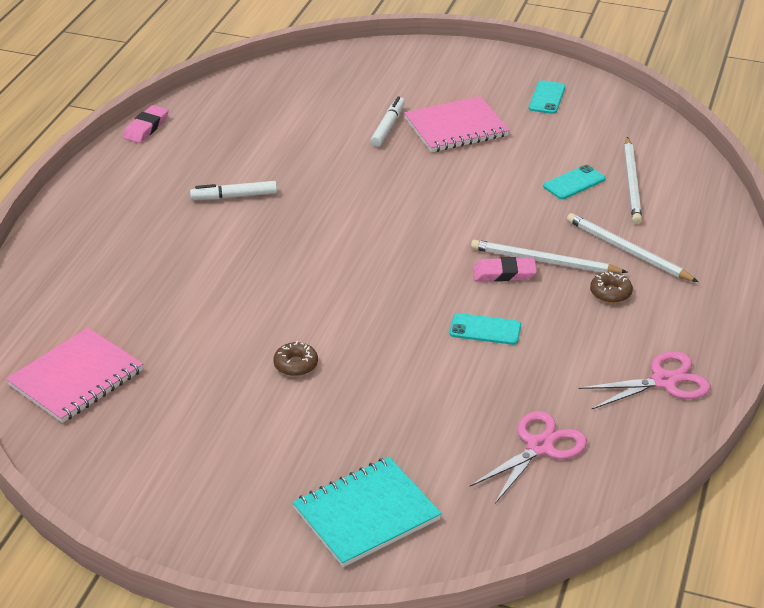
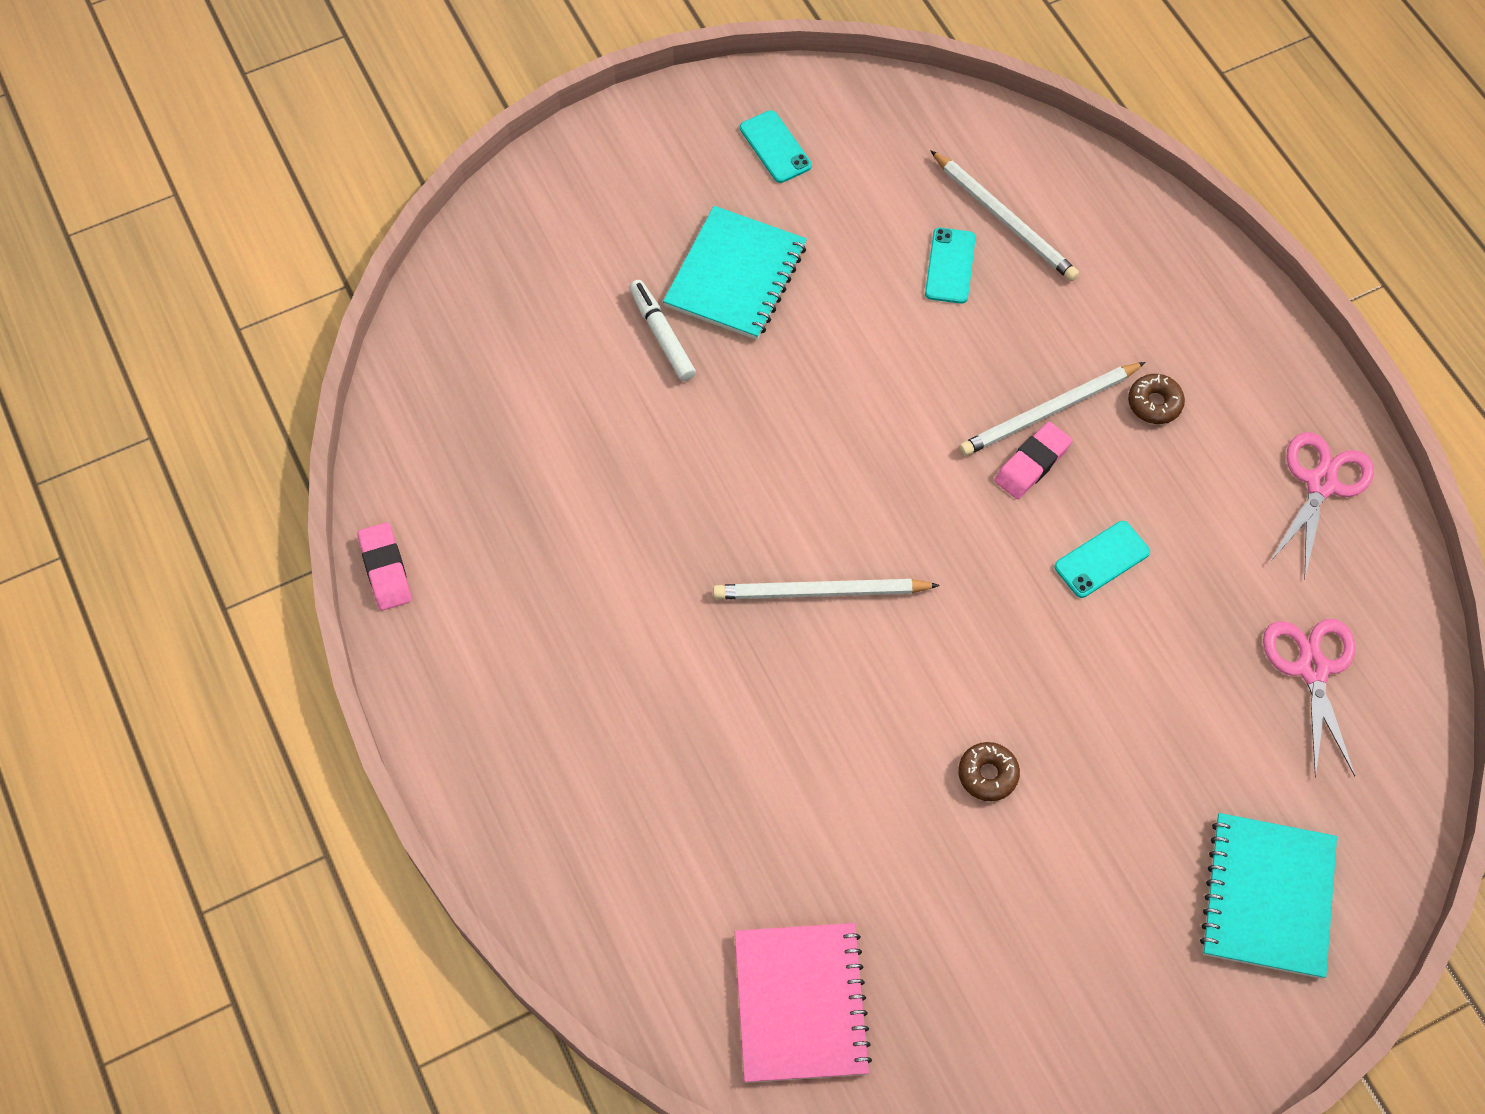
camera: 45 degrees left, 25 degrees up
white marker [190,181,277,200] -> none
pink notebook [404,96,510,152] -> turquoise notebook [663,206,807,340]
white pencil [567,213,698,282] -> white pencil moved to [713,579,940,599]

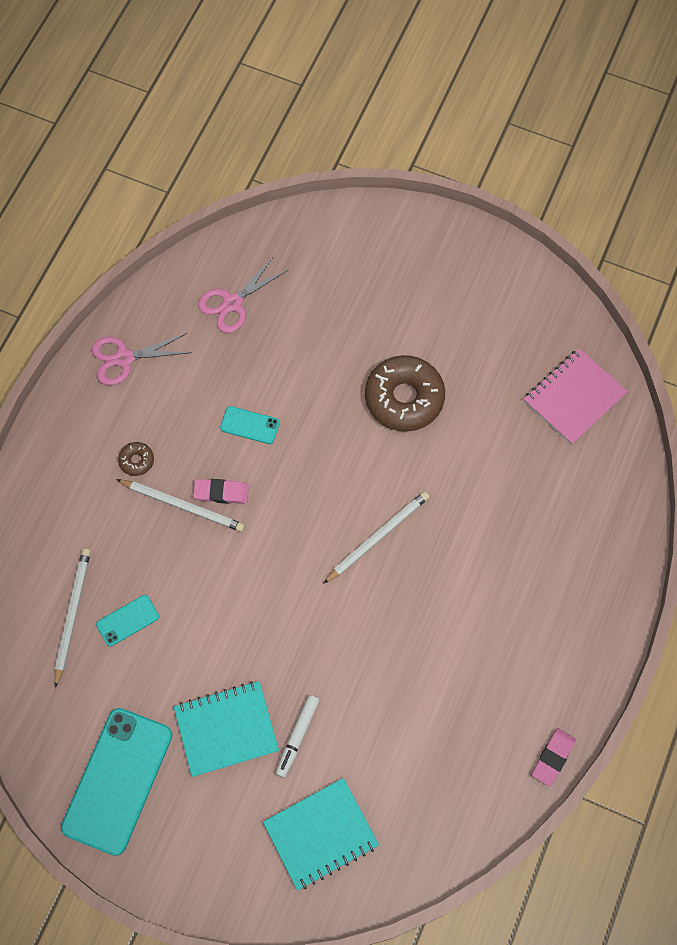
camera: 130 degrees left, 5 degrees up
white pencil [713,579,940,599] -> white pencil turned 90 degrees counterclockwise [323,491,429,584]
turquoise phone [740,110,812,183] -> turquoise phone [61,708,172,856], size x2.20
brown donut [958,742,1020,801] -> brown donut [365,355,445,431], size x2.29
turquoise notebook [1200,813,1337,979] -> turquoise notebook moved to [263,778,379,891]

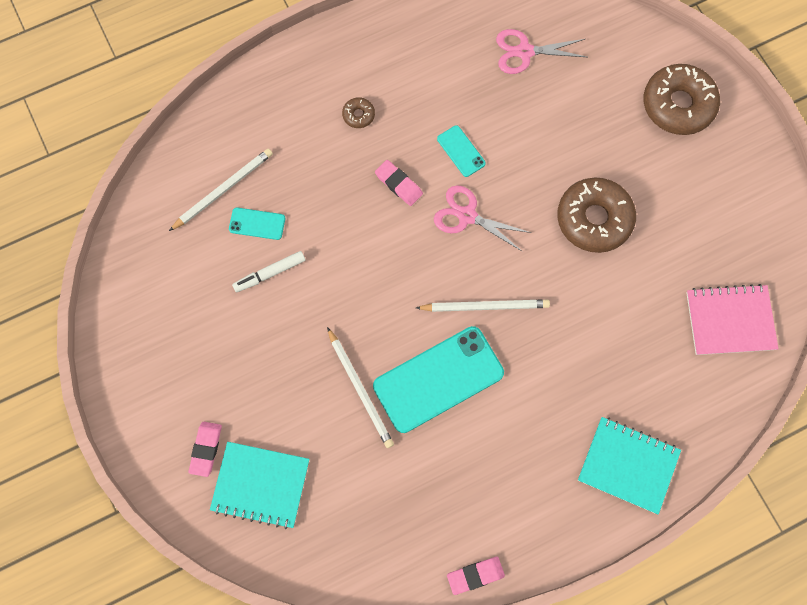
camera: 40 degrees right, 5 degrees up
turquoise phone [61,708,172,856] -> turquoise phone moved to [373,326,504,433]
pink scissors [91,333,192,385] -> pink scissors moved to [434,185,531,252]
white pencil [116,479,245,532] -> white pencil moved to [327,327,394,448]
turquoise notebook [174,681,279,777] -> turquoise notebook moved to [578,417,681,515]
white marker [275,695,319,778] -> white marker moved to [232,251,305,292]
none -> pink eraser [188,422,222,477]
none -> brown donut [644,64,720,135]

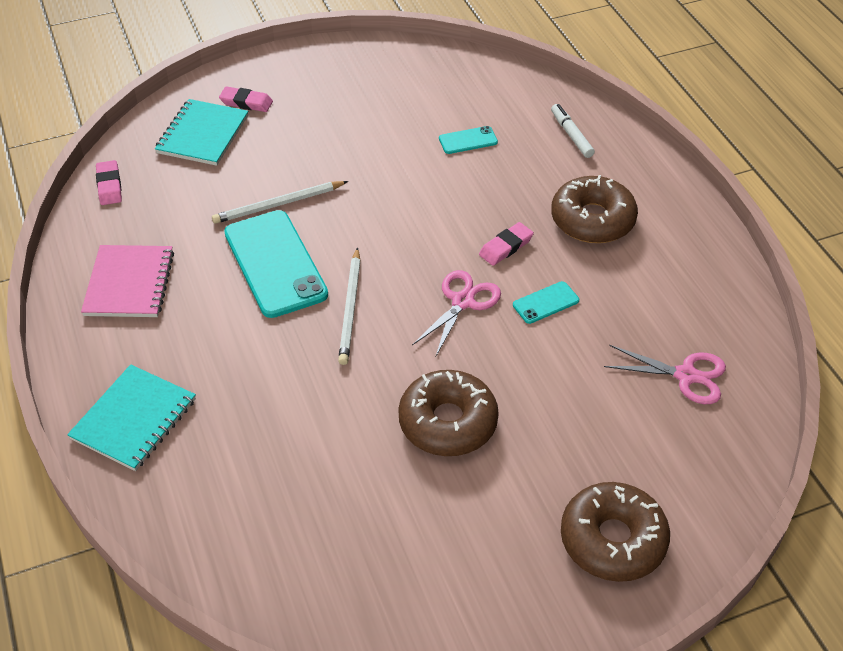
camera: 95 degrees right, 25 degrees down
white pencil [169,148,273,231] -> none
turquoise phone [229,208,285,240] -> turquoise phone turned 60 degrees clockwise [439,126,498,154]
white marker [232,251,305,292] -> white marker moved to [551,104,595,158]
brown donut [342,97,375,128] -> brown donut [551,175,638,243], size x2.29
pink eraser [447,556,505,595] -> pink eraser moved to [96,160,122,205]
pink scissors [496,29,587,74] -> pink scissors turned 105 degrees clockwise [604,345,726,404]
pink notebook [686,284,779,355] -> pink notebook moved to [81,245,174,317]

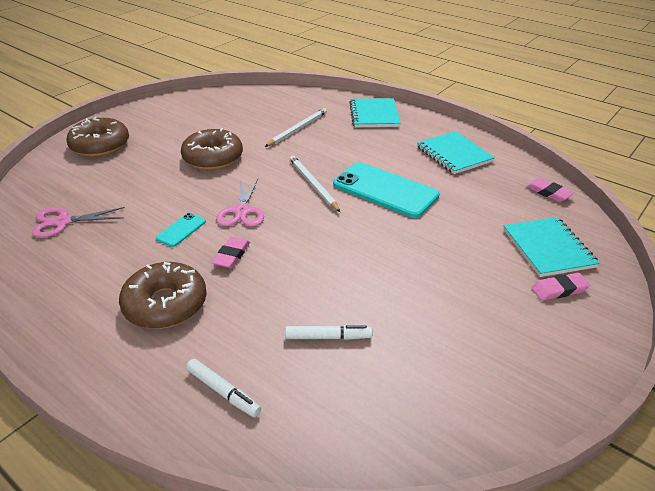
camera: 150 degrees right, 10 degrees down
pink notebook [81,245,174,317] -> turquoise notebook [417,131,495,174]
white pencil [212,181,348,224] -> white pencil moved to [265,108,327,147]
turquoise phone [439,126,498,154] -> white marker [285,325,372,340]

